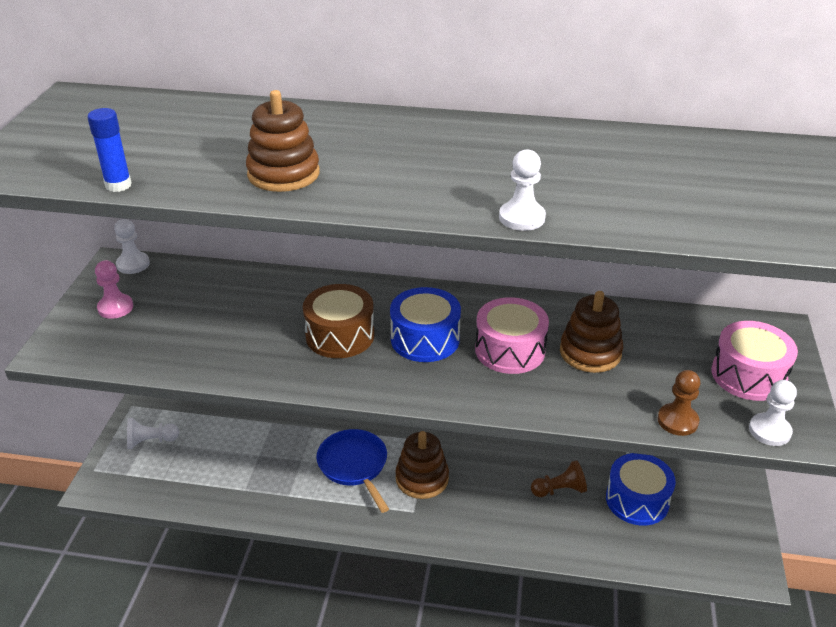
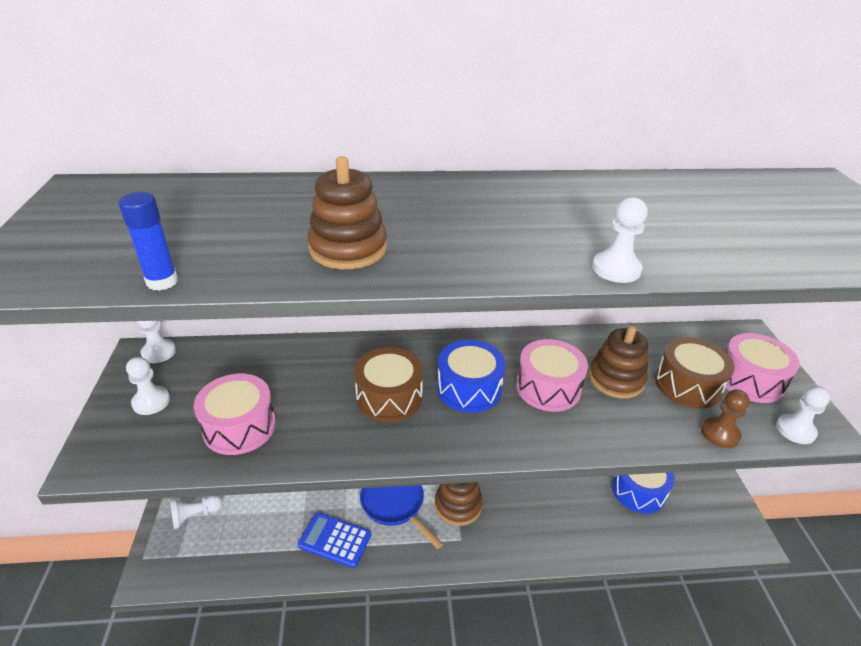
camera: 15 degrees left, 0 degrees up
pink pawn [95,261,133,319] -> white pawn [126,357,170,415]
brown pawn [531,460,587,497] -> none
none -> pink drum [194,374,276,455]
none -> blue calculator [298,513,371,568]
none -> brown drum [655,337,735,409]

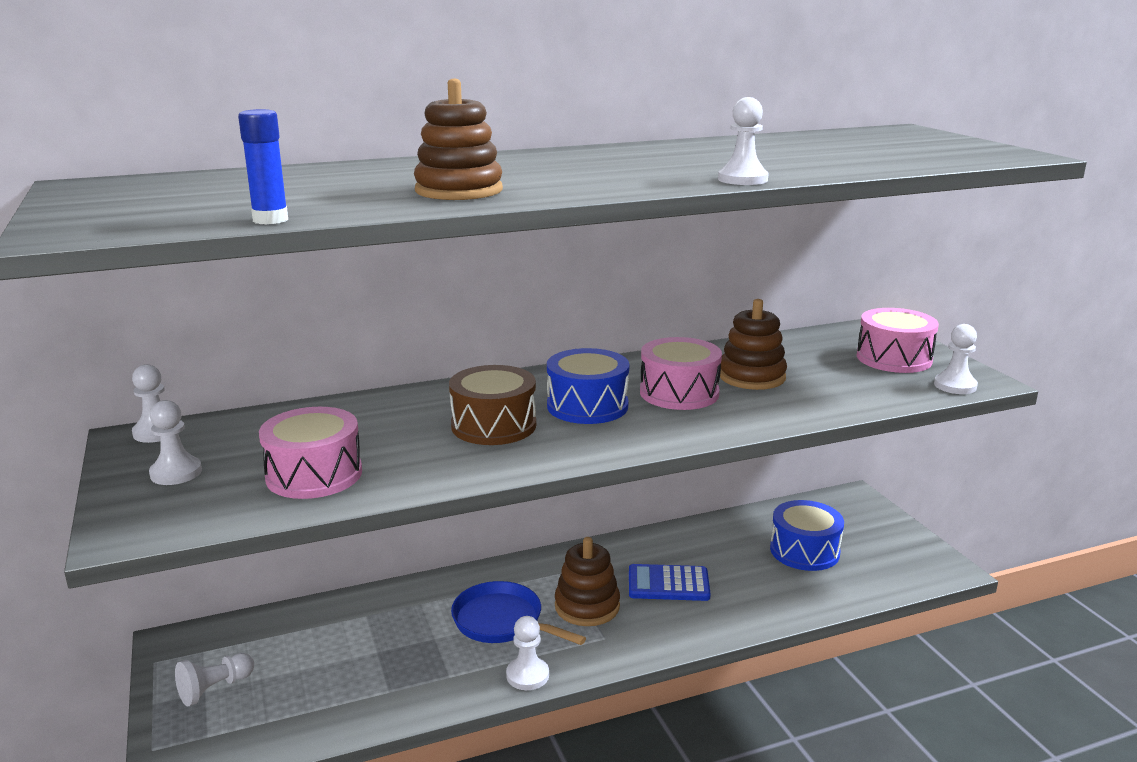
camera: 15 degrees left, 15 degrees down
blue calculator [298,513,371,568] -> blue calculator moved to [629,564,711,601]
brown drum [655,337,735,409] -> none
brown pawn [701,389,750,448] -> none
none -> white pawn [506,616,549,690]

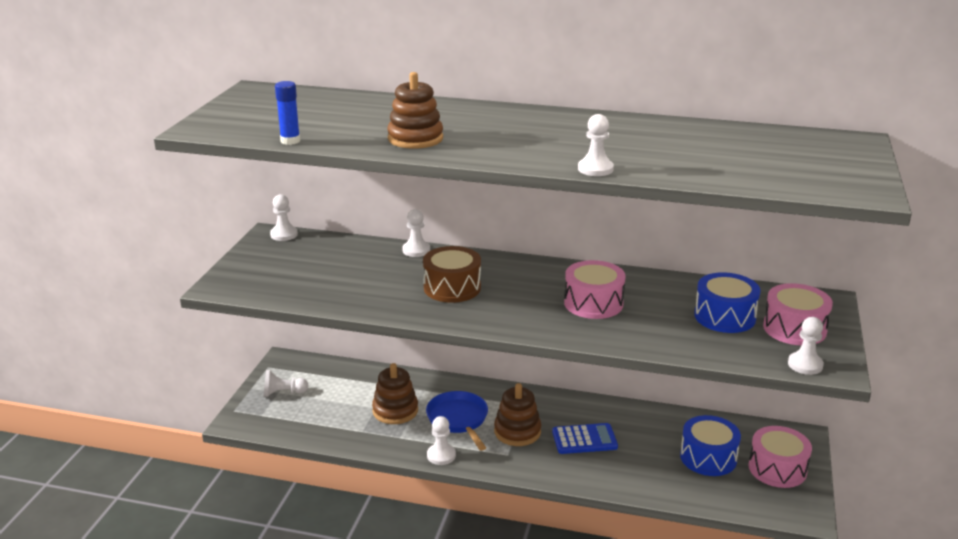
camera: 35 degrees right, 5 degrees up
white pawn [149,400,202,485] -> white pawn moved to [402,209,430,257]
pink drum [259,407,362,499] -> pink drum moved to [748,426,812,488]
blue drum [547,348,629,424] -> blue drum moved to [694,272,760,333]
blue calculator [629,564,711,601] -> blue calculator turned 135 degrees clockwise [552,423,618,454]
brown stacking toy [720,299,787,390] -> brown stacking toy moved to [372,363,418,424]

